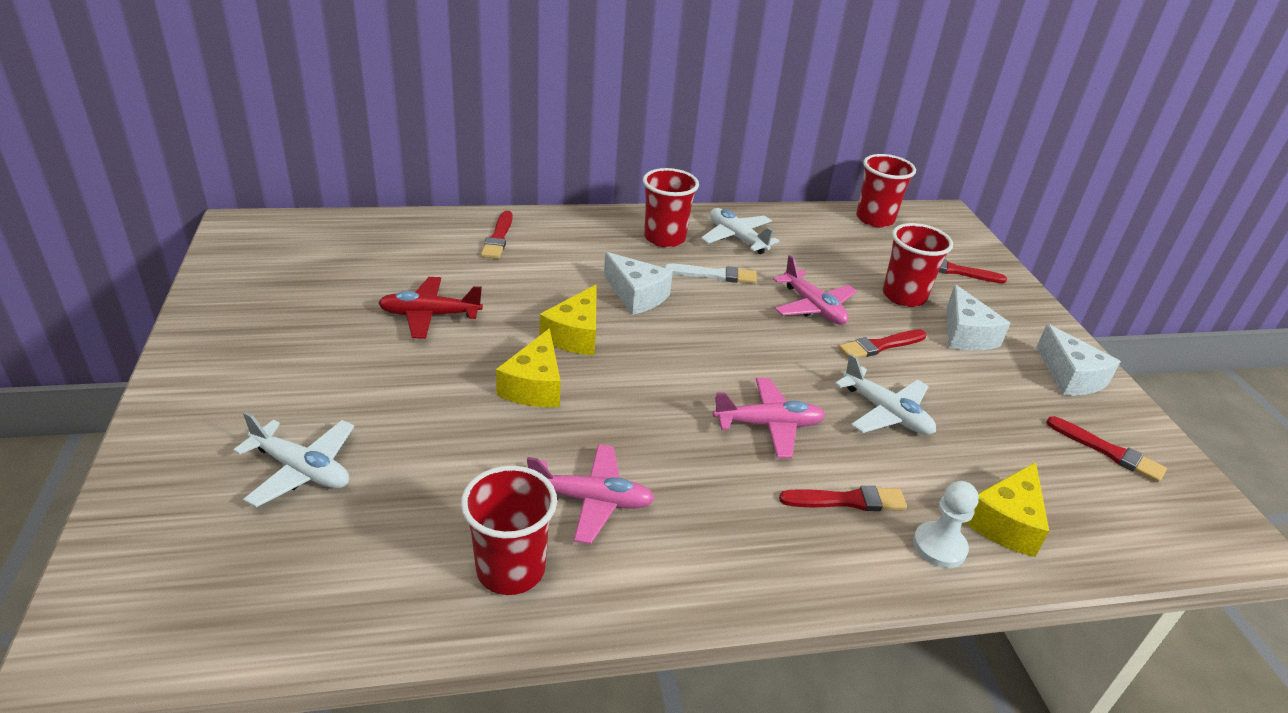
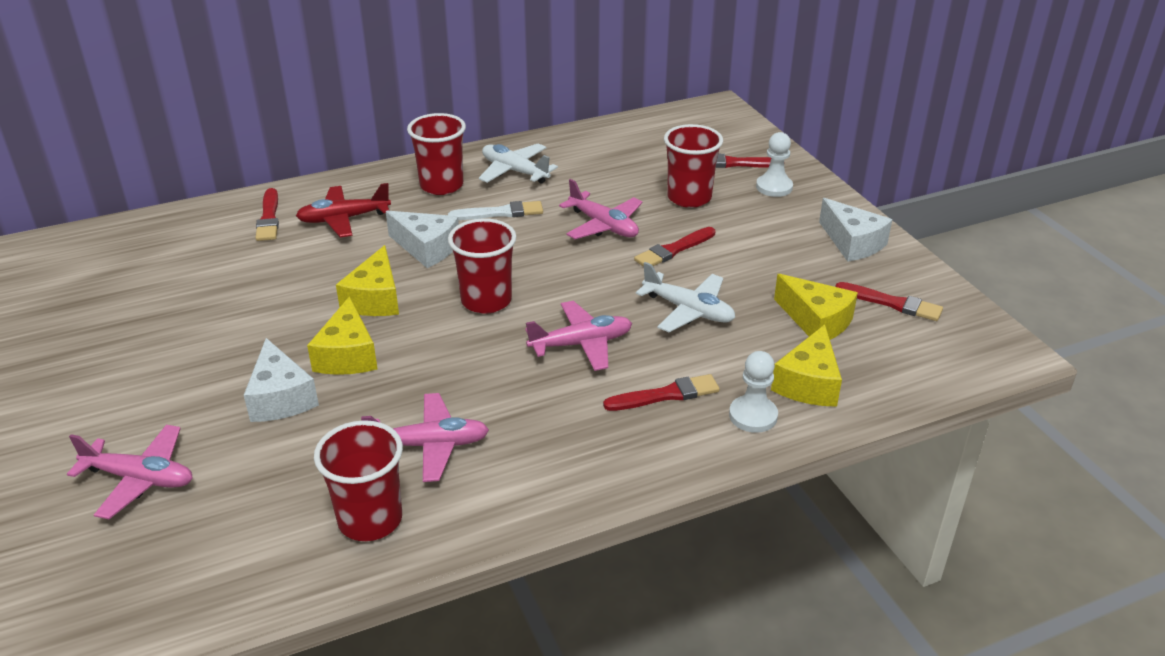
camera: 10 degrees left, 0 degrees up
white plane [233,412,354,507] -> pink plane [67,425,193,519]
red plane [378,277,483,339] -> red plane moved to [296,183,391,238]
red cup [856,154,916,227] -> red cup moved to [448,218,517,314]
white cheese [946,284,1010,351] -> white cheese moved to [244,338,319,422]
none -> white pawn [756,132,793,197]
none -> yellow cheese [774,274,858,340]

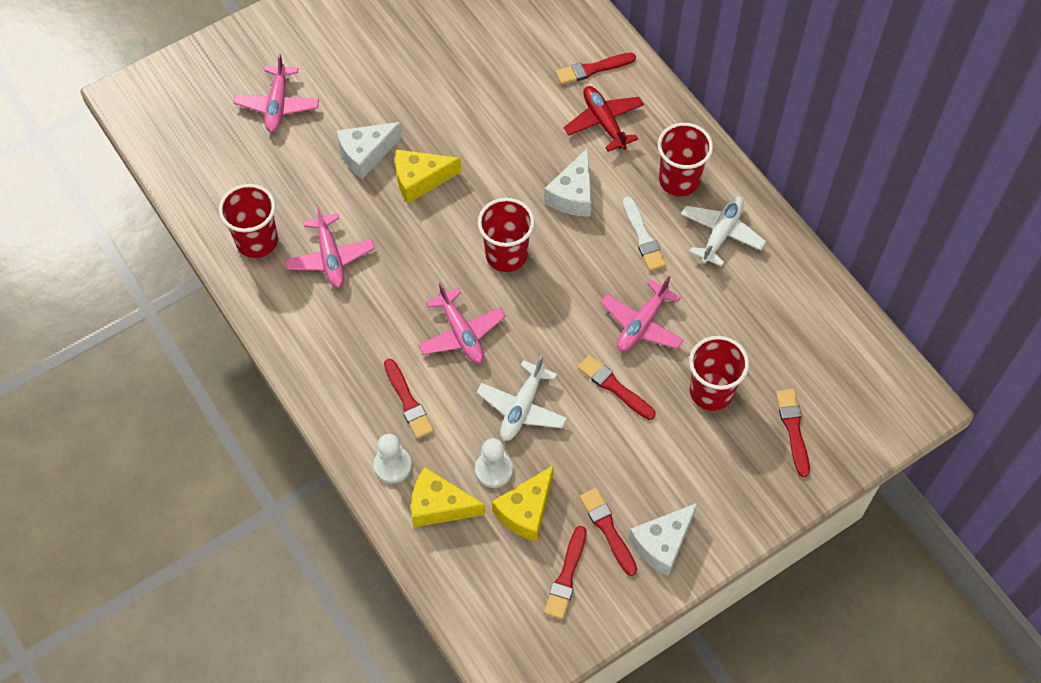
camera: 80 degrees right, 25 degrees up
yellow cheese [336,245,399,316] -> none
white pawn [756,132,793,197] -> white pawn moved to [475,438,513,488]
none -> red brush [580,488,637,576]

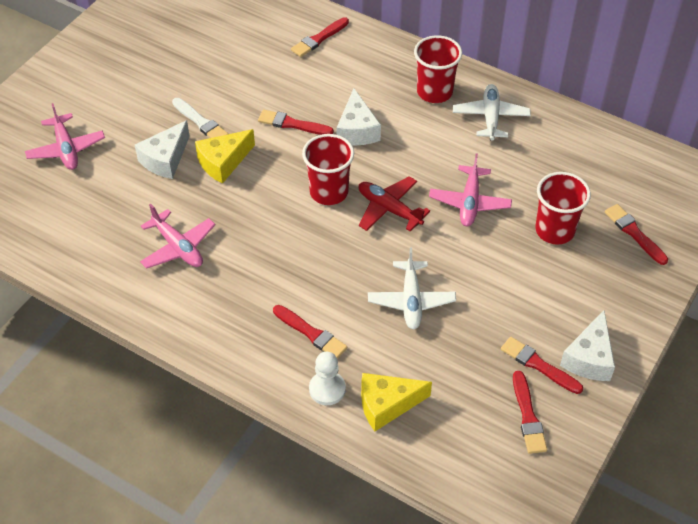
camera: 25 degrees left, 10 degrees down
red cup [219,184,278,258] -> none
pink plane [418,282,505,364] -> none
white pawn [475,438,513,488] -> none
yellow cheese [492,465,554,542] -> none
red plane [564,86,644,152] -> red plane moved to [359,176,430,231]
red brush [578,355,656,420] -> red brush moved to [258,110,334,135]
white brush [623,197,666,271] -> white brush moved to [172,98,228,138]

